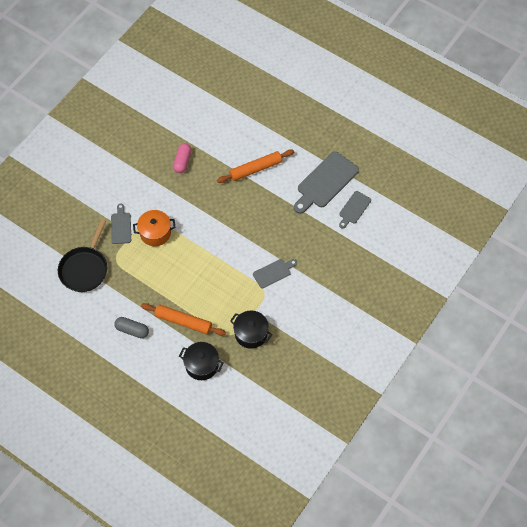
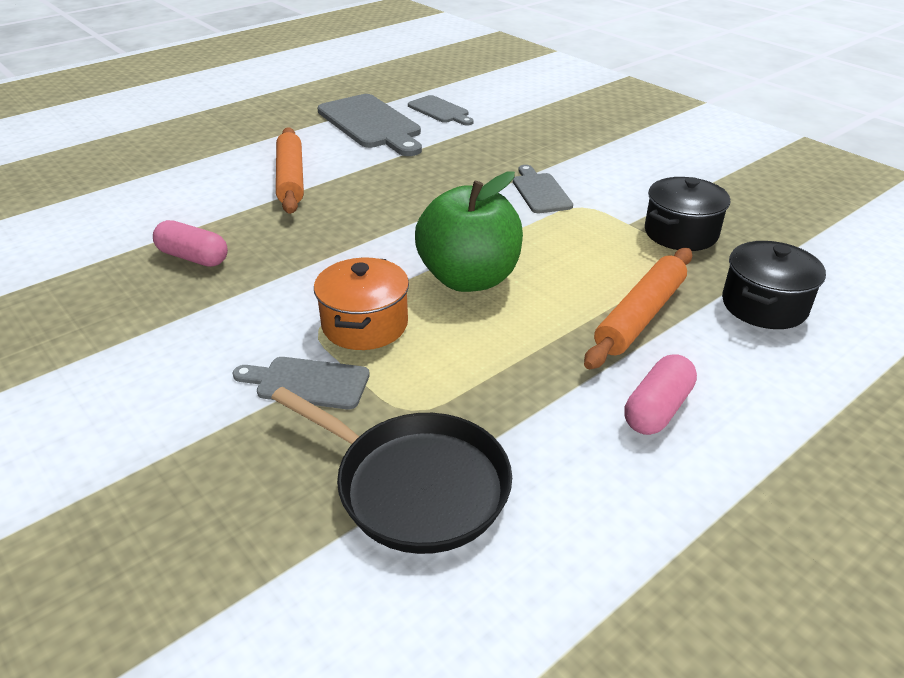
camera: 75 degrees left, 25 degrees down
grey capsule [114,317,149,338] -> pink capsule [624,354,697,435]
none -> green apple [415,171,523,292]

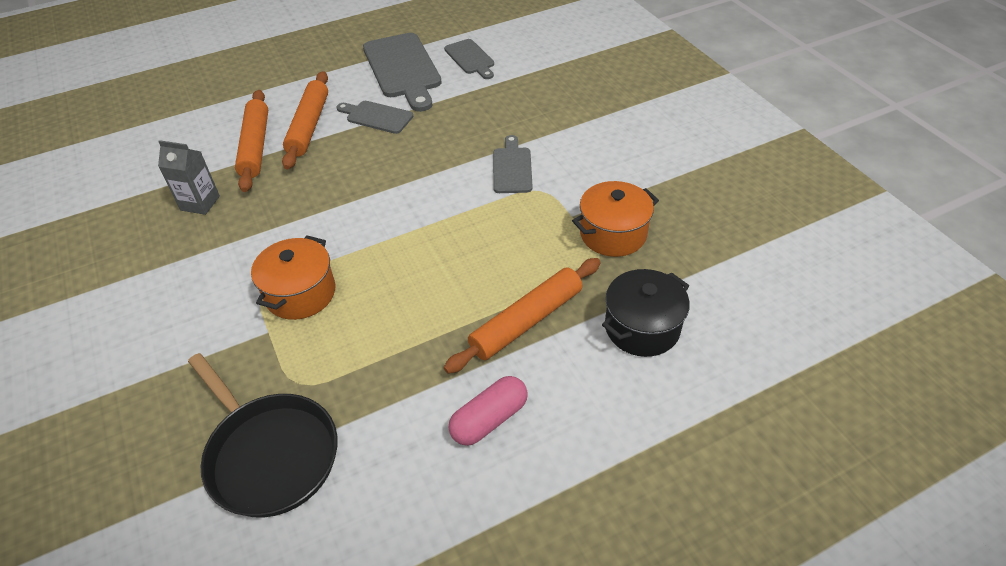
camera: 15 degrees right, 10 degrees up
pink capsule [153,220,228,267] -> grey carton [158,140,220,215]
grey cutting board [232,357,370,410] -> grey cutting board moved to [337,101,413,134]
green apple [415,171,523,292] -> none
black pot [645,177,730,251] -> orange pot [572,181,659,257]
none -> orange rolling pin [235,90,268,192]

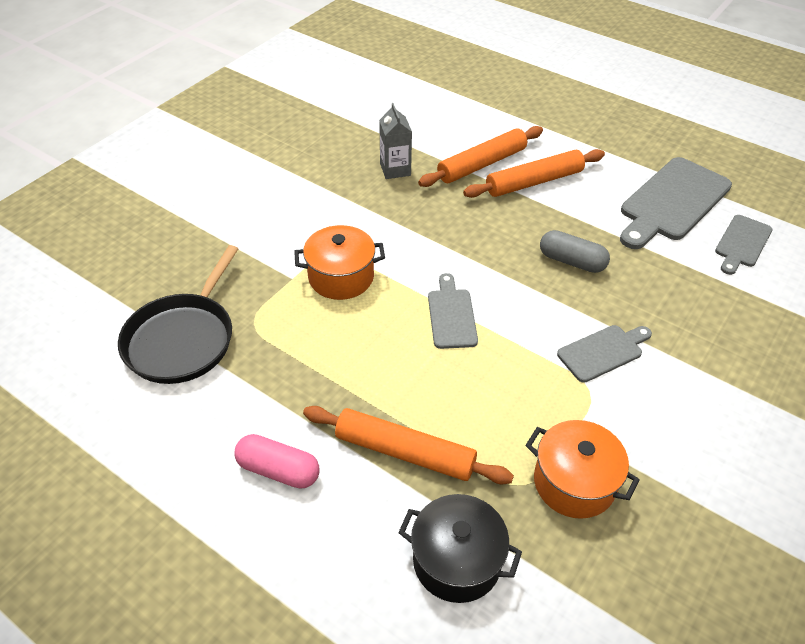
camera: 60 degrees right, 0 degrees up
grey cutting board [337,101,413,134] -> grey cutting board moved to [428,273,478,349]
none -> grey capsule [540,230,610,273]

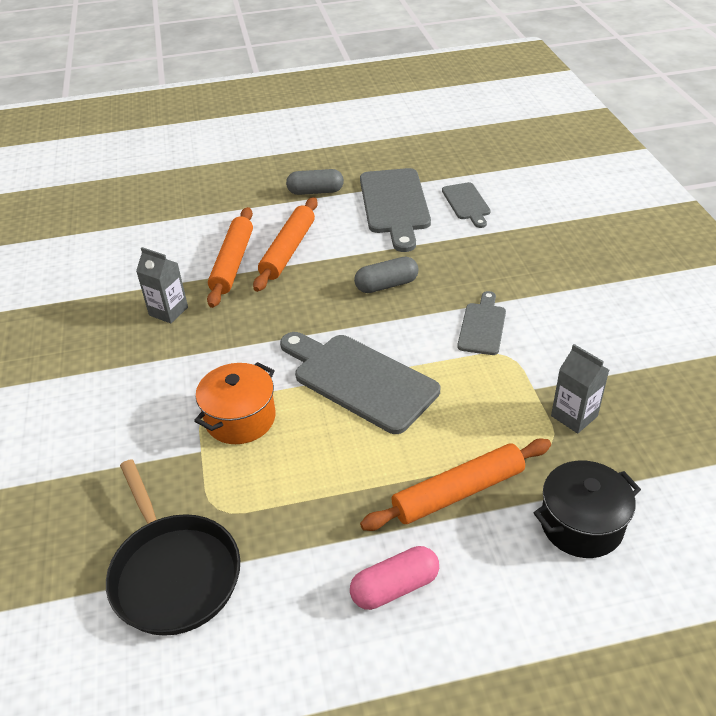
camera: 45 degrees left, 5 degrees down
grey cutting board [428,273,478,349] -> grey cutting board [280,332,440,434], size x1.81
orange pot [525,420,640,519] -> grey carton [551,344,609,433]
none -> grey capsule [286,169,344,195]

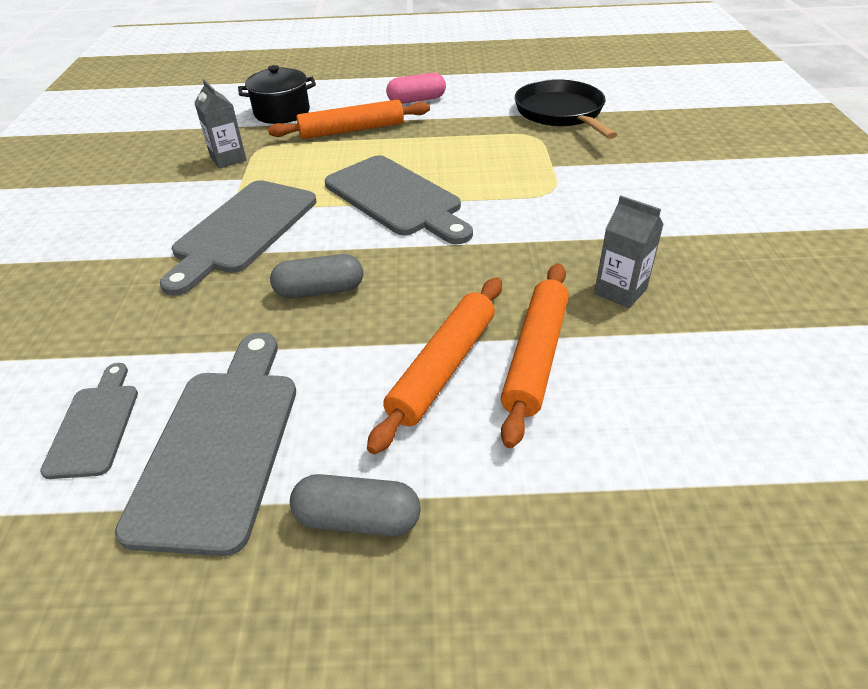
camera: 170 degrees left, 0 degrees up
orange pot [194,362,276,444] -> none
grey cutting board [457,291,506,355] -> grey cutting board [160,180,316,296], size x1.81

